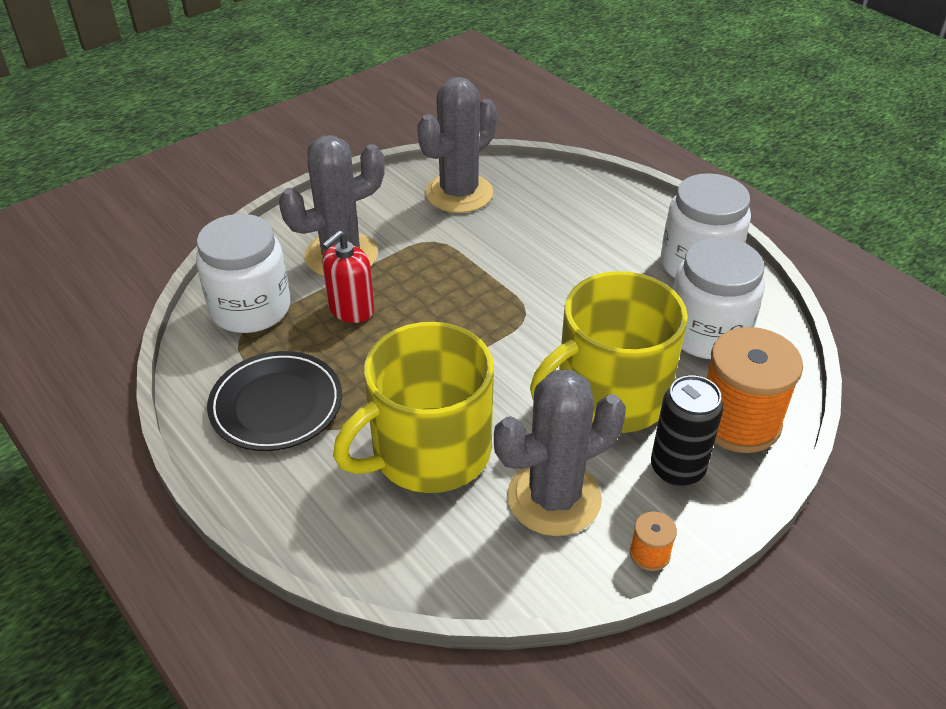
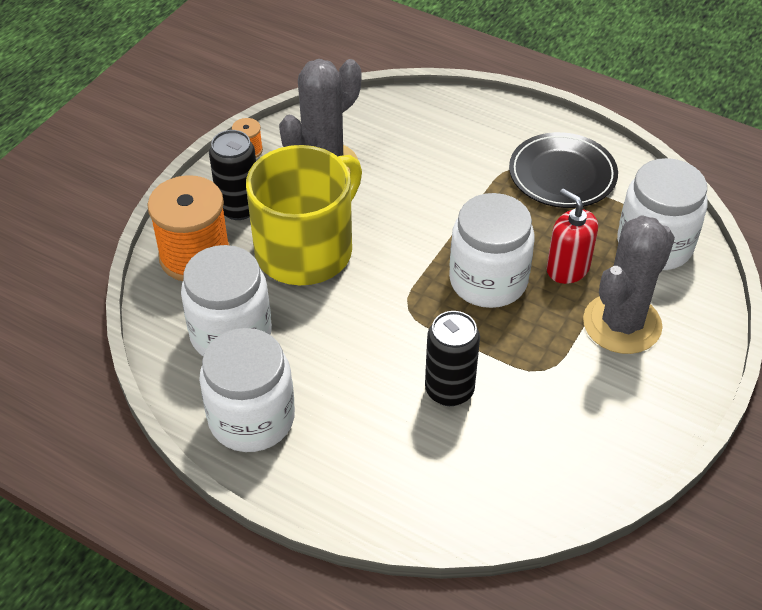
camera: 160 degrees right, 5 degrees up
red soap dispenser [322,230,375,323] -> red soap dispenser turned 60 degrees counterclockwise [547,188,598,284]
yellow mug [333,322,494,493] -> none
grey cactus [417,77,497,213] -> none
none -> black can [425,311,480,406]
none -> white jar [449,193,535,308]

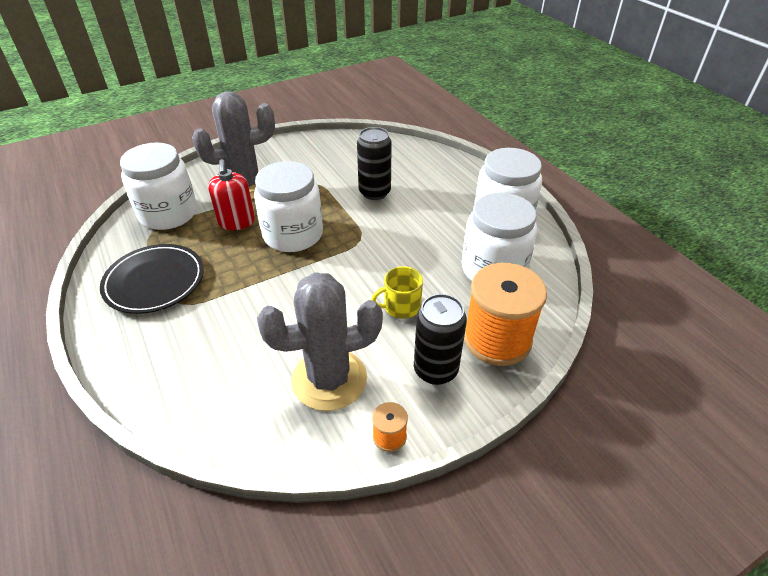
camera: 150 degrees left, 5 degrees down
yellow mug [246,145,362,285] -> yellow mug [371,266,423,319], size x0.42

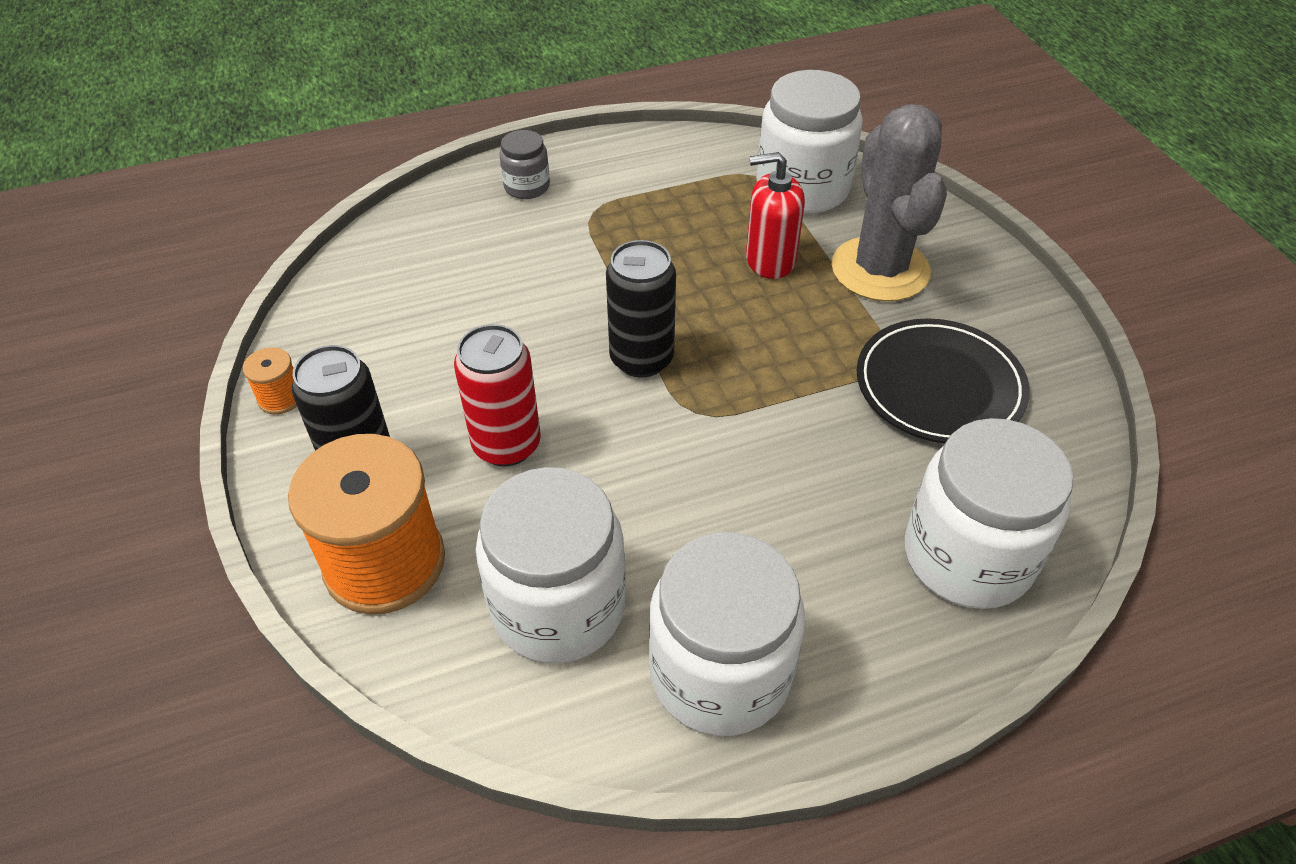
camera: 100 degrees right, 5 degrees up
black plate [100,244,204,314] -> black plate moved to [857,318,1030,444]
white jar [254,161,323,252] -> white jar moved to [905,418,1073,609]
grey cactus [257,272,383,411] -> none
black can [357,127,392,200] -> black can moved to [606,240,676,378]
yellow mug [371,266,423,319] -> red can [454,324,541,466]
none -> grey jar [499,130,550,199]

